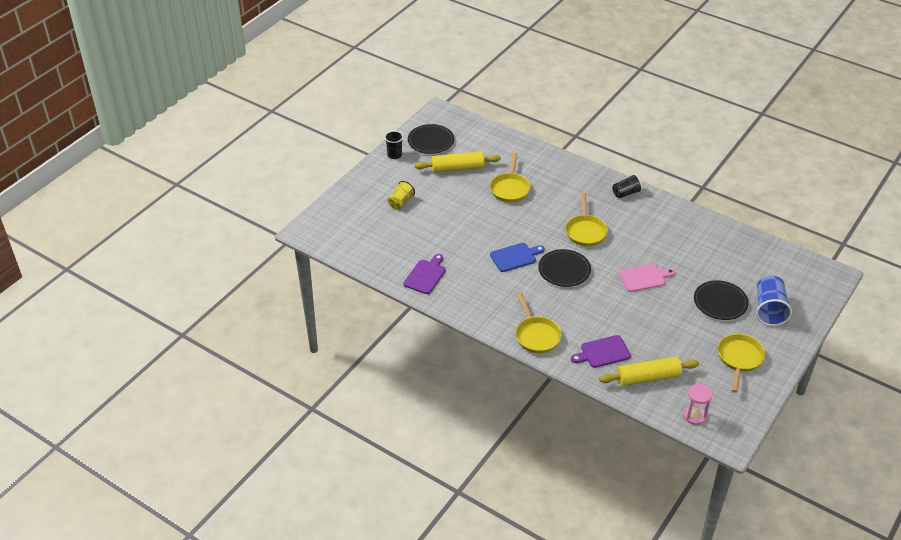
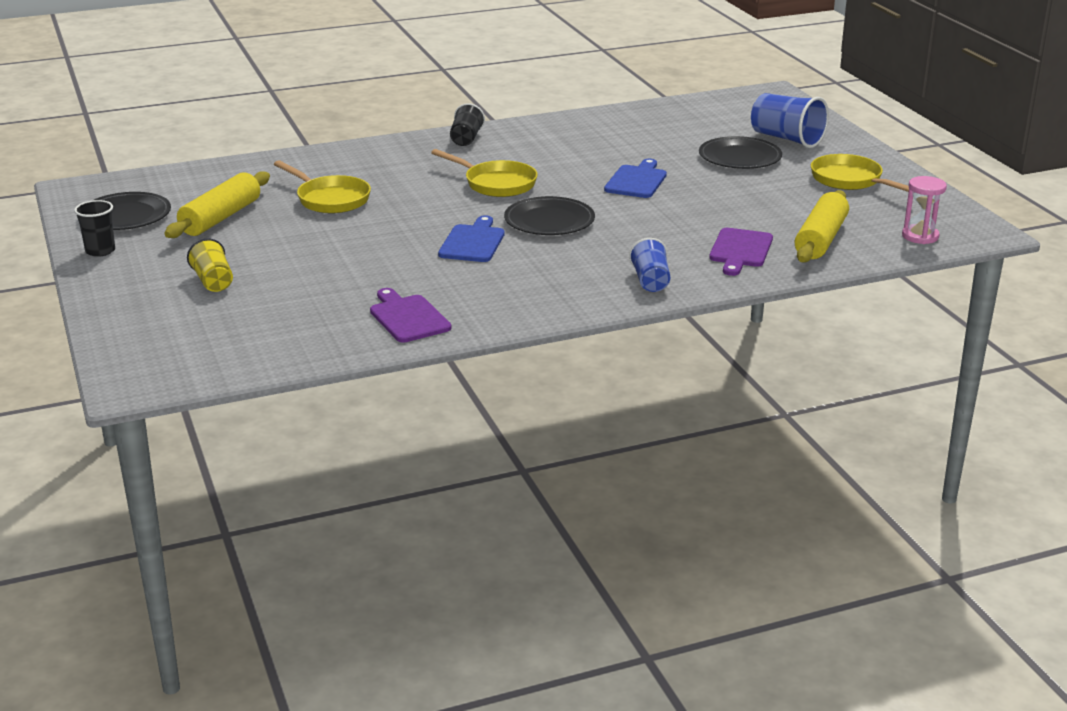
camera: 55 degrees left, 15 degrees down
yellow pan [515,292,562,353] -> blue cup [629,238,670,292]
pink cutting board [619,264,675,292] -> blue cutting board [604,158,667,198]

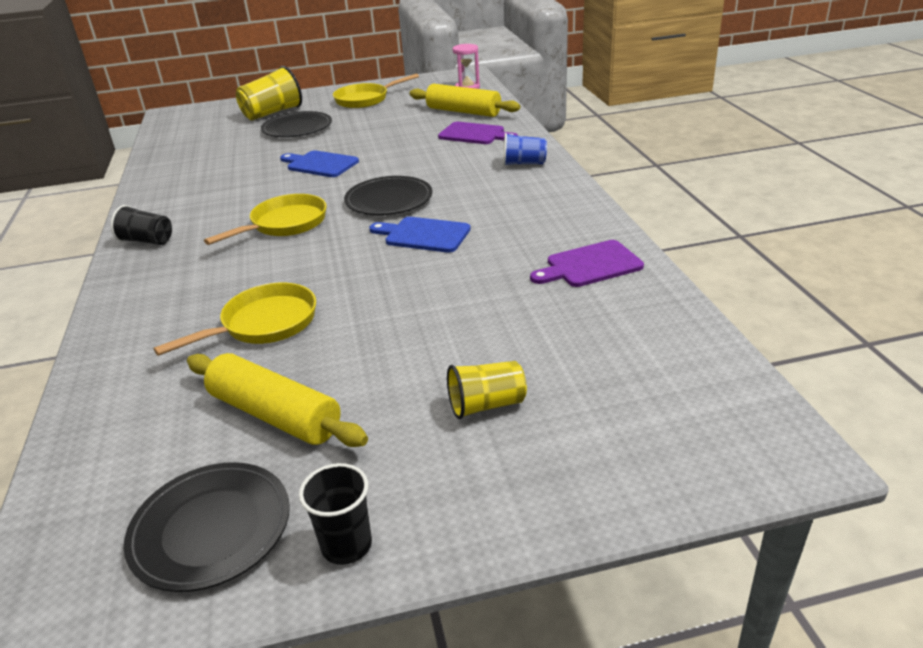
camera: 80 degrees left, 5 degrees up
blue cup [751,93,829,148] -> yellow cup [236,66,302,120]

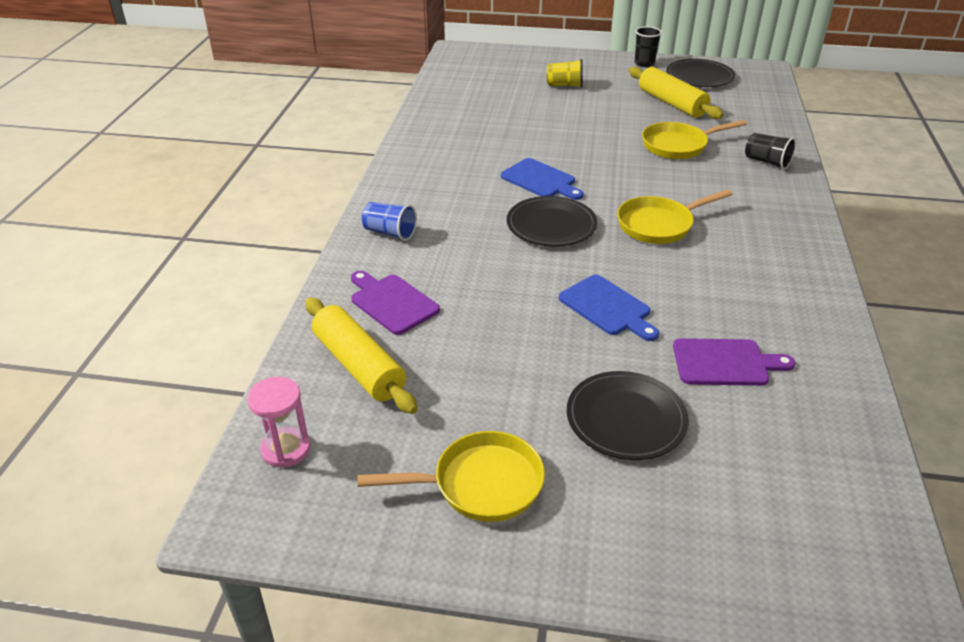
camera: 160 degrees left, 5 degrees up
black cup [111,205,172,245] -> black cup moved to [745,133,796,170]
yellow cup [236,66,302,120] -> none
purple cutting board [530,240,644,287] -> purple cutting board moved to [673,338,795,386]

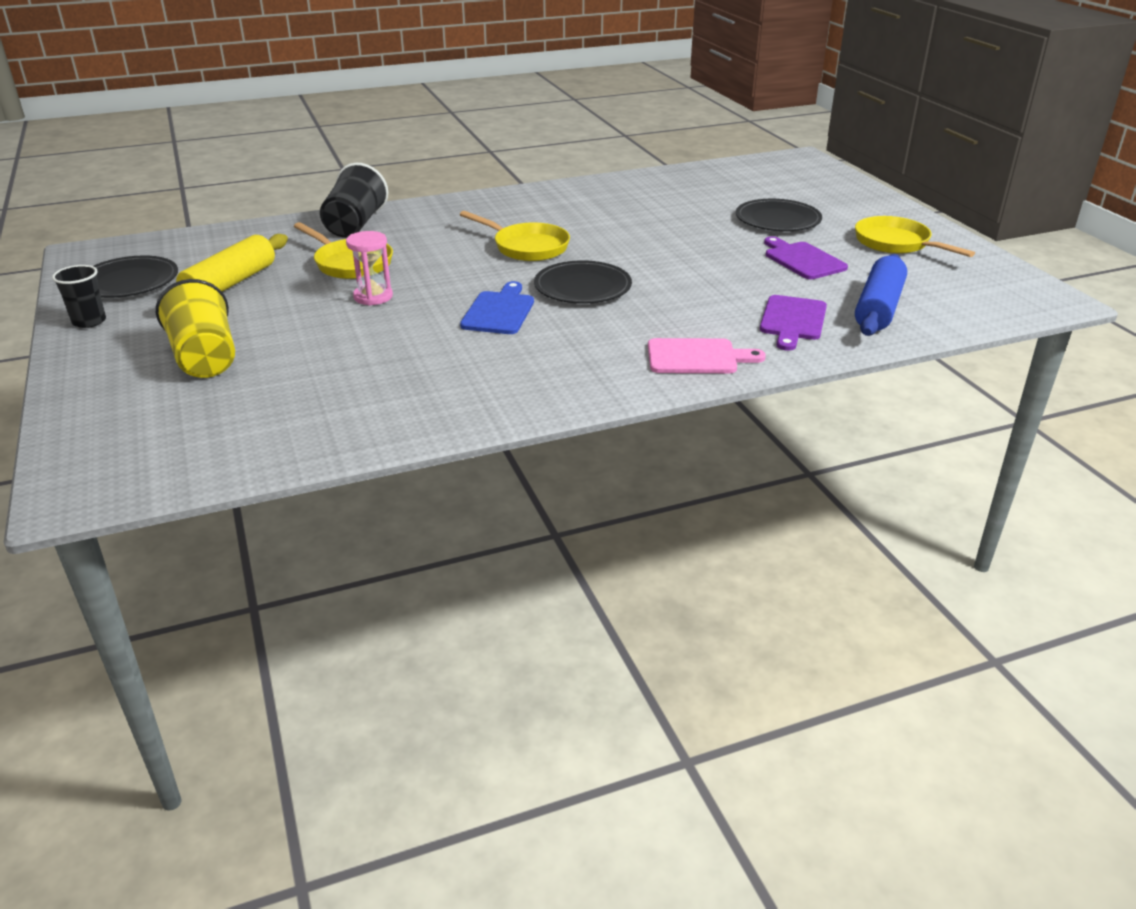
camera: 120 degrees left, 5 degrees down
pink hourglass [247,377,311,468] -> pink hourglass moved to [346,231,393,305]
yellow rolling pin [306,298,417,414] -> blue rolling pin [855,254,907,336]
blue cup [362,202,417,241] -> pink cutting board [648,338,766,373]
yellow cup [547,59,583,88] -> yellow cup [156,279,235,378], size x1.60
blue cutting board [559,275,659,341] -> none
purple cutting board [673,338,795,386] -> purple cutting board moved to [764,236,848,279]
black cup [745,133,796,170] -> black cup [320,163,388,237], size x1.60

